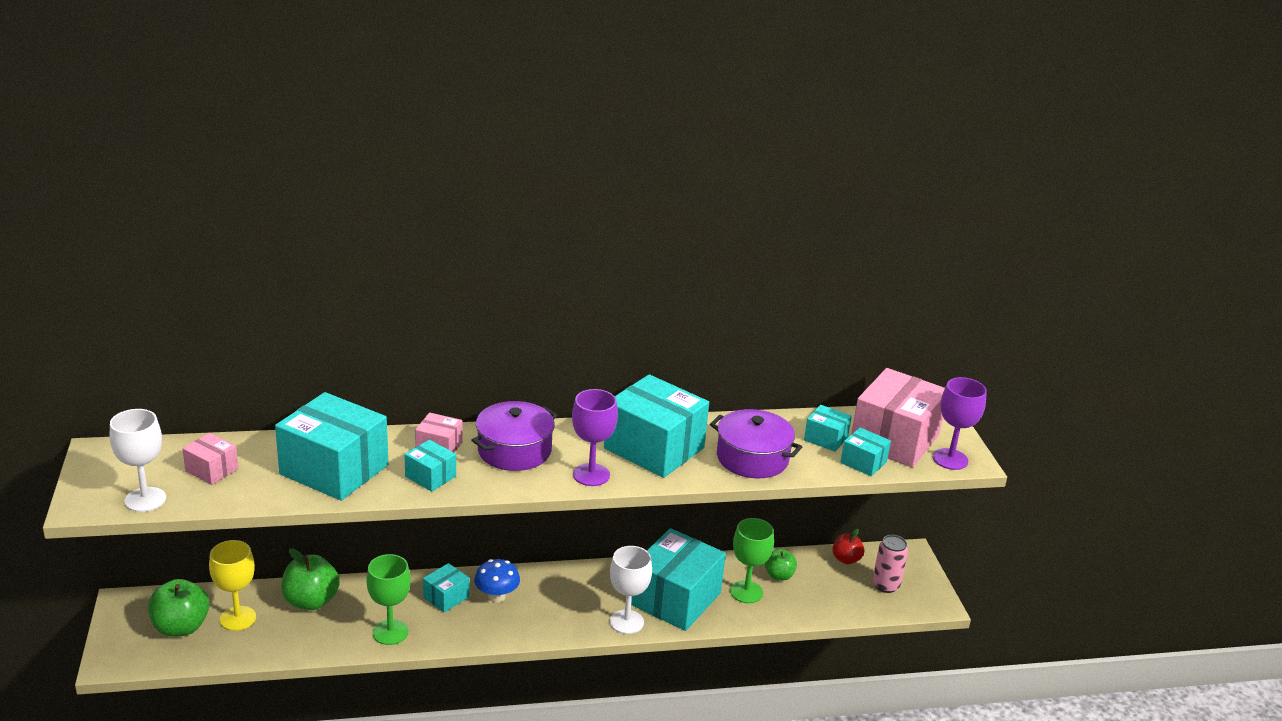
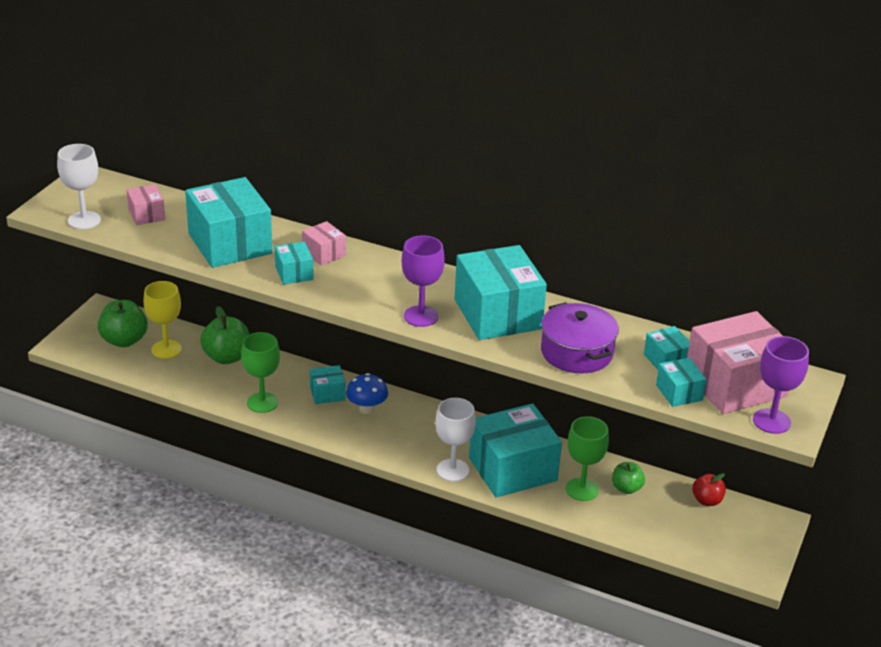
camera: 35 degrees right, 5 degrees up
purple pot [472,401,557,471] -> none
pink can [872,535,908,593] -> none

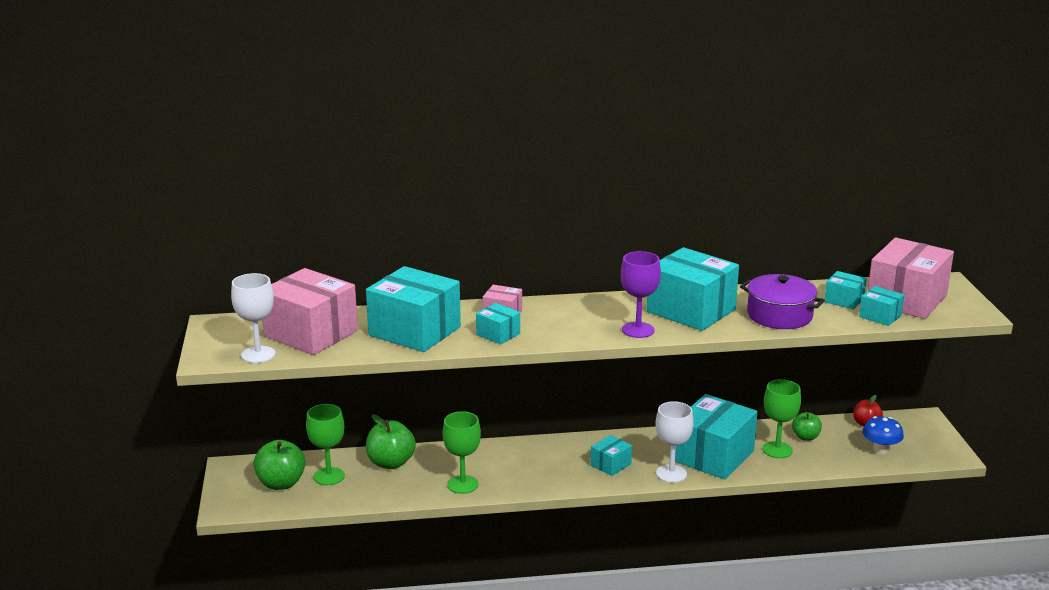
camera: 30 degrees left, 10 degrees down
pink box [127,184,165,225] -> pink box [262,268,358,355], size x2.11
yellow goblet [143,281,182,359] -> green goblet [306,404,345,485]
turquoise box [310,365,346,404] -> turquoise box moved to [591,435,632,476]
blue mushroom [346,373,388,414] -> blue mushroom moved to [862,416,904,454]
purple goblet [753,336,809,434] -> none

